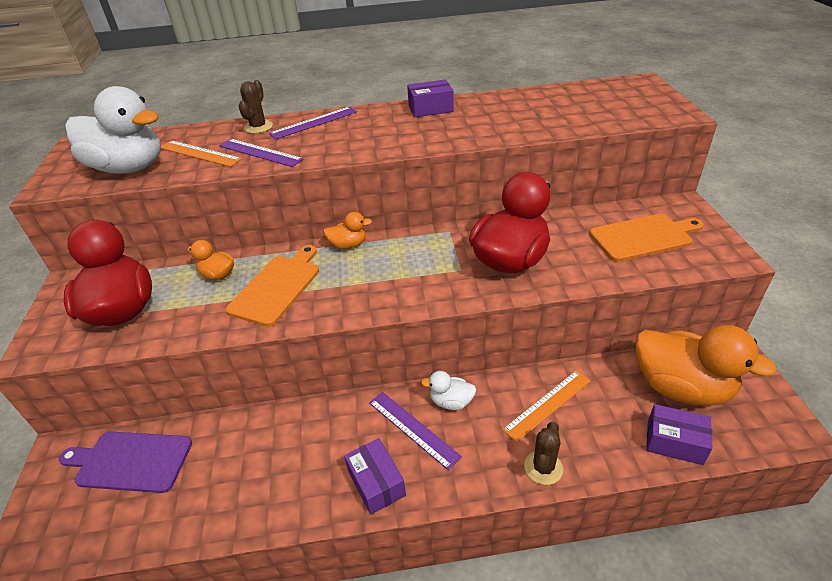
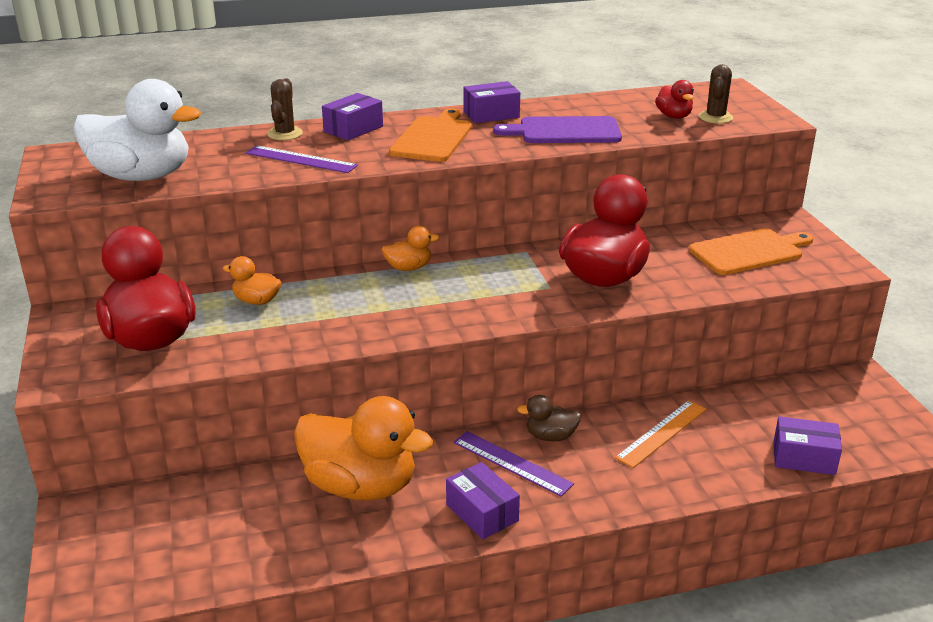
camera: 10 degrees left, 10 degrees down
purple cutting board [59,432,192,493] -> purple cutting board moved to [493,116,622,143]
orange ruler [161,140,242,167] -> none
orange cutting board [226,245,319,327] -> orange cutting board moved to [389,108,472,162]
purple ruler [269,107,357,140] -> purple box [322,93,383,140]
white duck [421,371,476,410] -> brown duck [517,395,581,441]
brown cactus [524,422,563,485] -> brown cactus moved to [699,64,733,124]
orange duck [635,325,777,406] -> orange duck moved to [294,396,433,501]
none -> red duck [655,80,694,119]

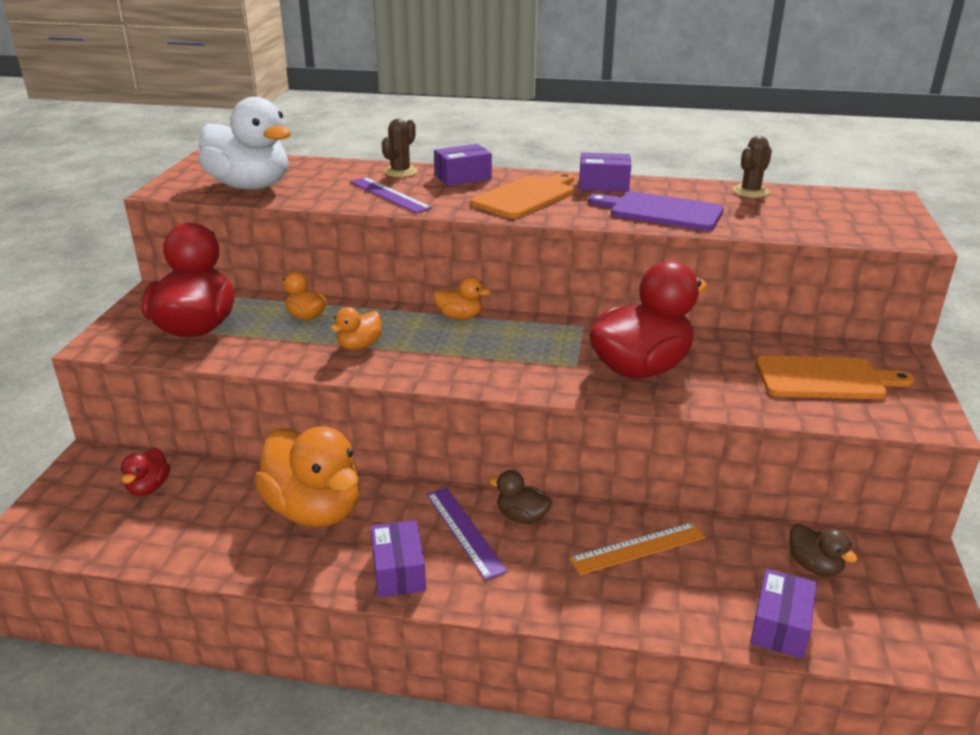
camera: 25 degrees right, 0 degrees up
red duck [655,80,694,119] -> red duck moved to [121,448,170,496]
brown cactus [699,64,733,124] -> brown cactus moved to [733,136,772,198]
purple box [773,416,842,475] -> purple box turned 75 degrees clockwise [750,569,817,659]
none -> orange duck [331,307,382,350]
none -> brown duck [790,524,858,576]

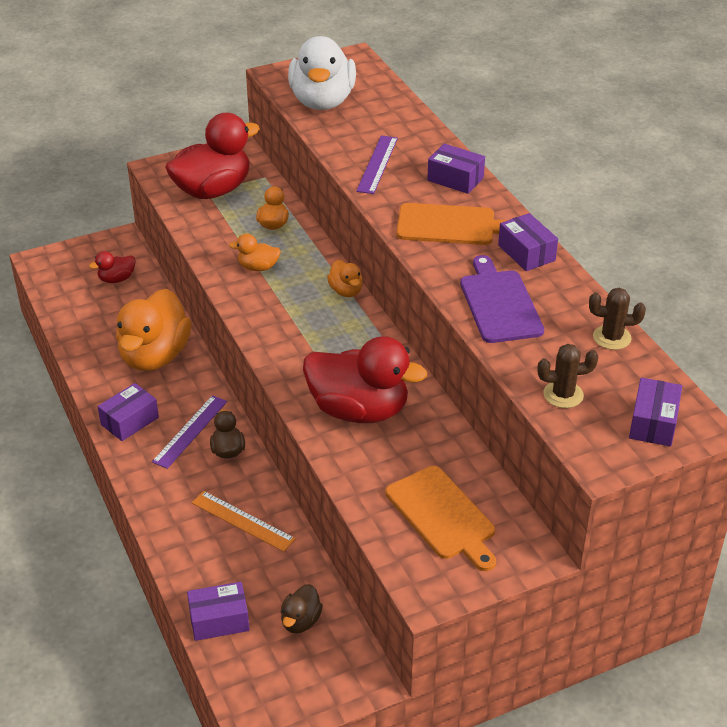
camera: 55 degrees right, 10 degrees up
brown cactus [382,119,417,177] -> brown cactus moved to [537,344,598,408]
none -> purple box [629,377,682,447]

